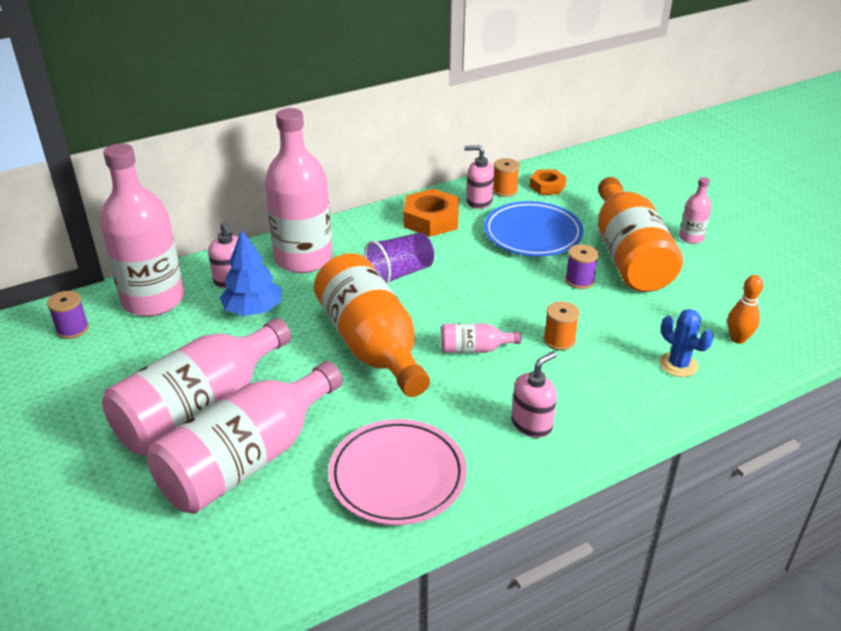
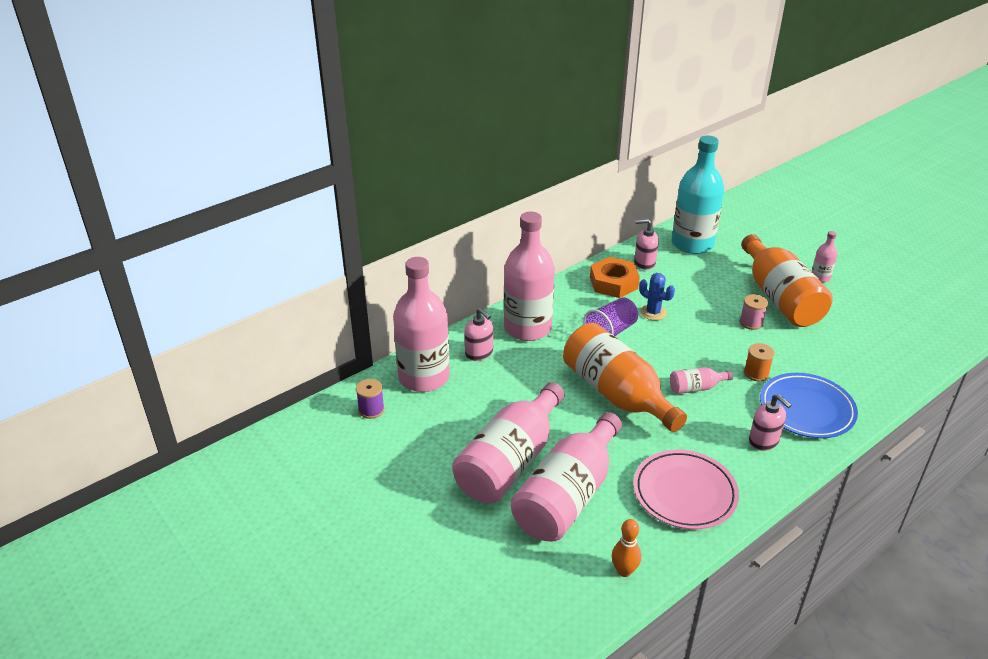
camera: 10 degrees left, 0 degrees up
blue tree [220,230,282,316] -> none
blue plate [484,201,583,256] -> blue plate moved to [760,373,858,438]
orange spool [493,158,520,197] -> none
pink soap dispenser [511,351,557,438] -> pink soap dispenser turned 105 degrees clockwise [749,394,792,451]
orange nut [529,169,567,195] -> turquoise bottle [672,136,724,254]
purple spool [565,244,599,289] -> pink spool [740,294,768,330]
blue cactus [660,309,713,377] -> blue cactus moved to [639,273,675,321]
orange bowling pin [728,275,764,344] -> orange bowling pin moved to [612,519,641,577]

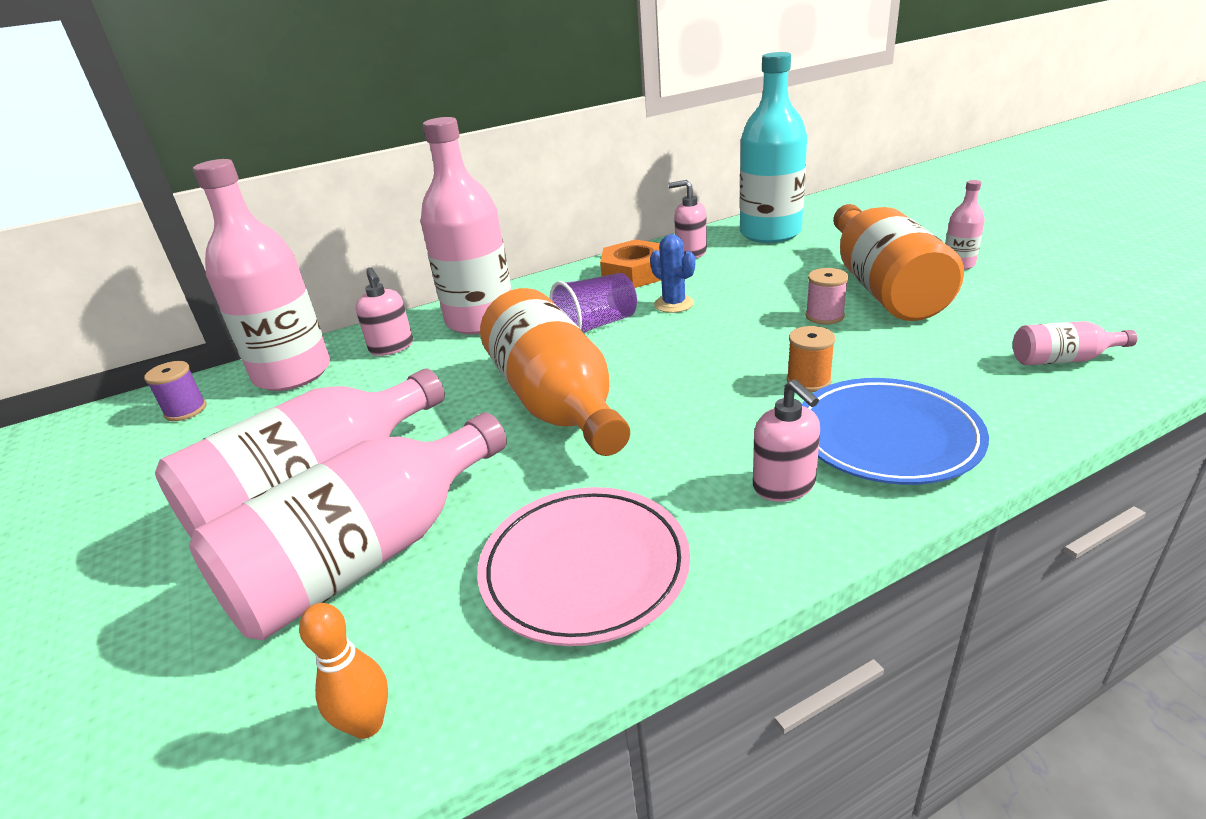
camera: 15 degrees right, 5 degrees down
pink bottle [670,367,733,394] -> pink bottle moved to [1013,321,1138,365]

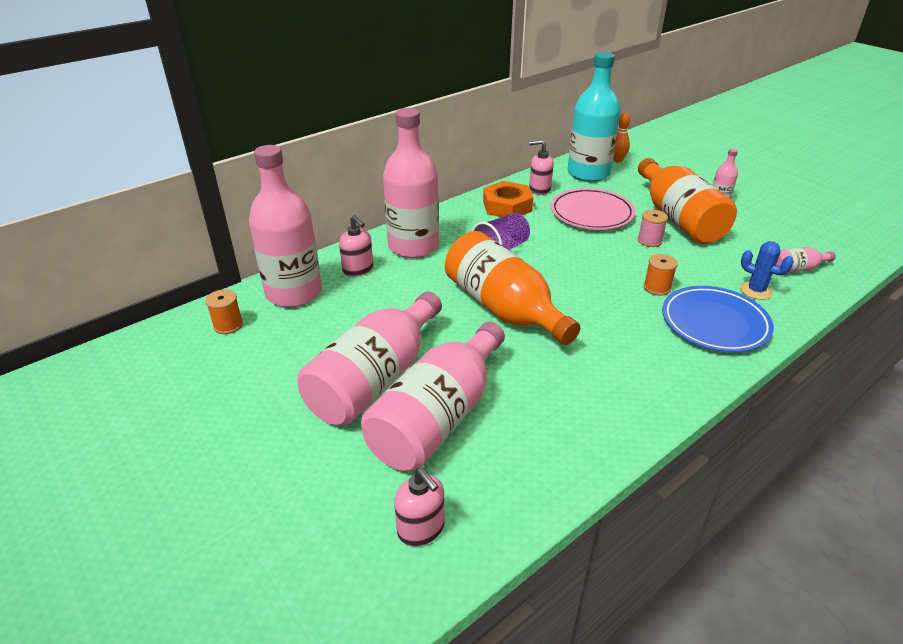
camera: 15 degrees left, 5 degrees up
purple spool [144,361,207,421] -> orange spool [206,289,243,334]
orange bowling pin [299,603,388,739] -> orange bowling pin moved to [613,113,630,162]
pink plate [477,487,690,646] -> pink plate moved to [551,188,636,230]
blue cactus [650,234,695,313] -> blue cactus moved to [740,241,794,300]
pink soap dispenser [753,379,820,502] -> pink soap dispenser moved to [394,467,445,547]

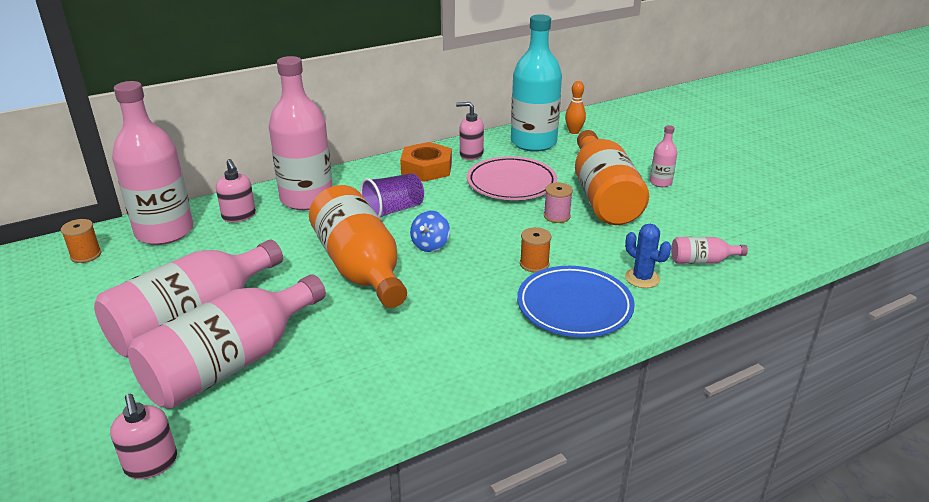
camera: 10 degrees right, 5 degrees down
none -> blue spinning top [410,211,450,252]

